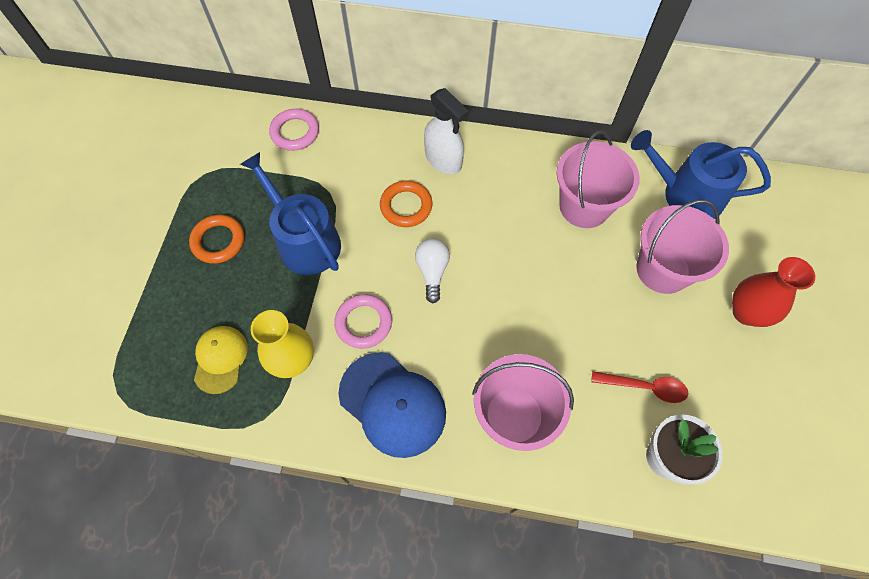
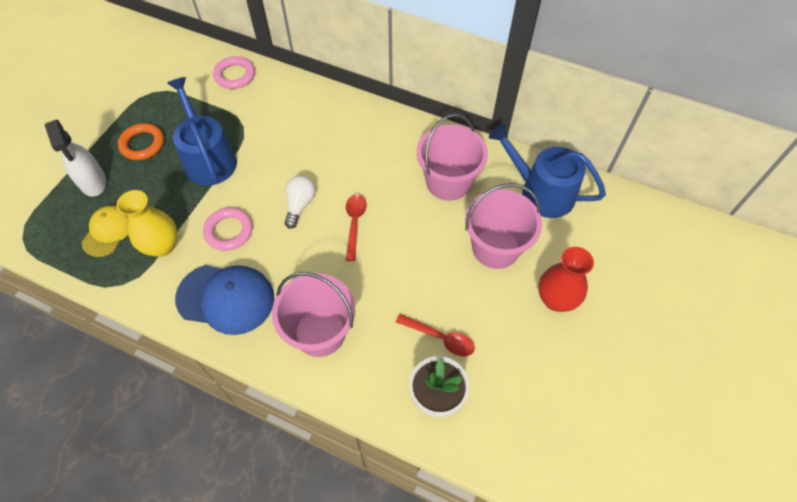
camera: 15 degrees right, 5 degrees down
blue cap [338,352,446,458] -> blue cap turned 45 degrees counterclockwise [175,265,274,335]
orange ring [380,181,432,227] -> none
white spray bottle [424,88,469,174] -> white spray bottle moved to [45,120,106,197]
none -> red spoon [346,194,367,261]

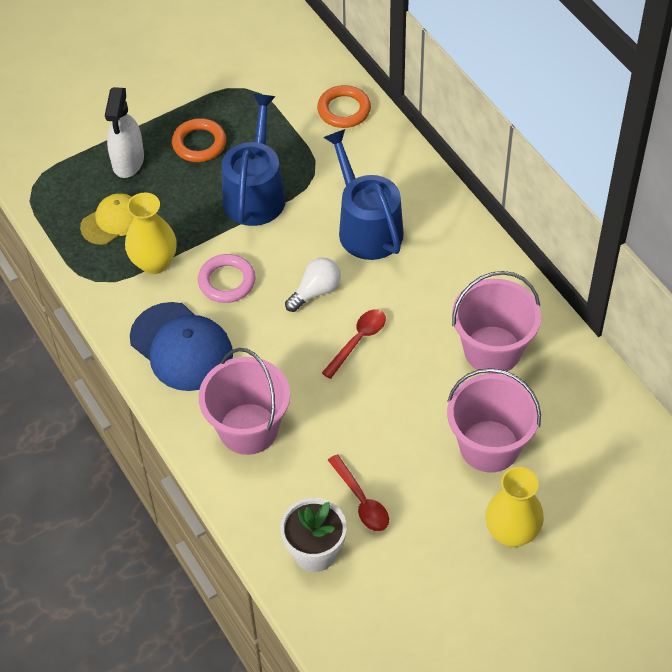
camera: 35 degrees right, 5 degrees down
pink ring [213,56,255,89] -> orange ring [317,85,371,128]
blue watering can [489,124,606,218] -> blue watering can moved to [323,129,404,260]
red vase [538,247,594,312] -> yellow vase [485,467,544,547]

